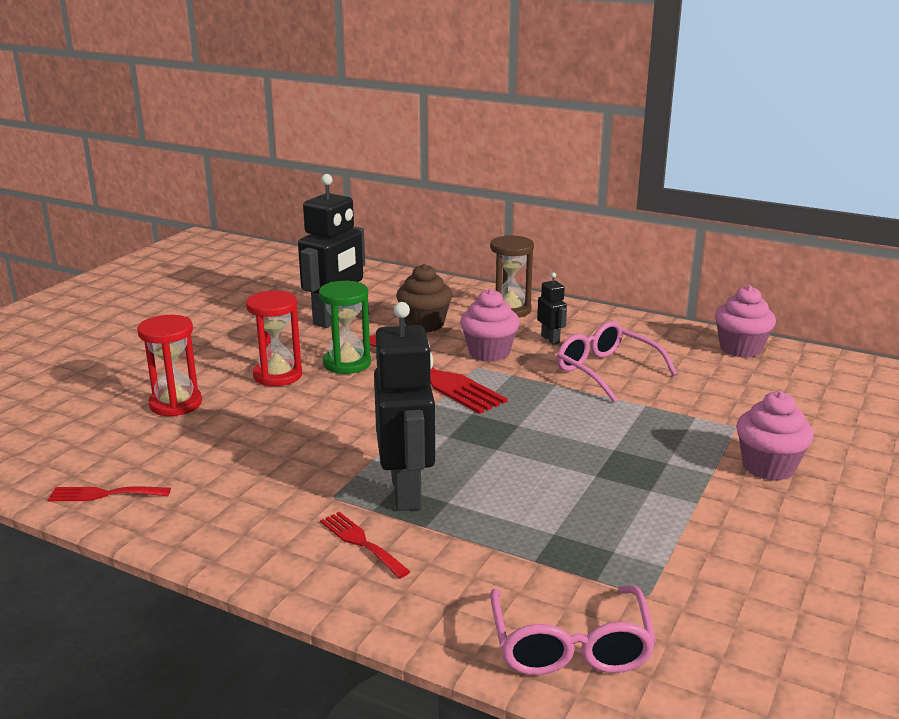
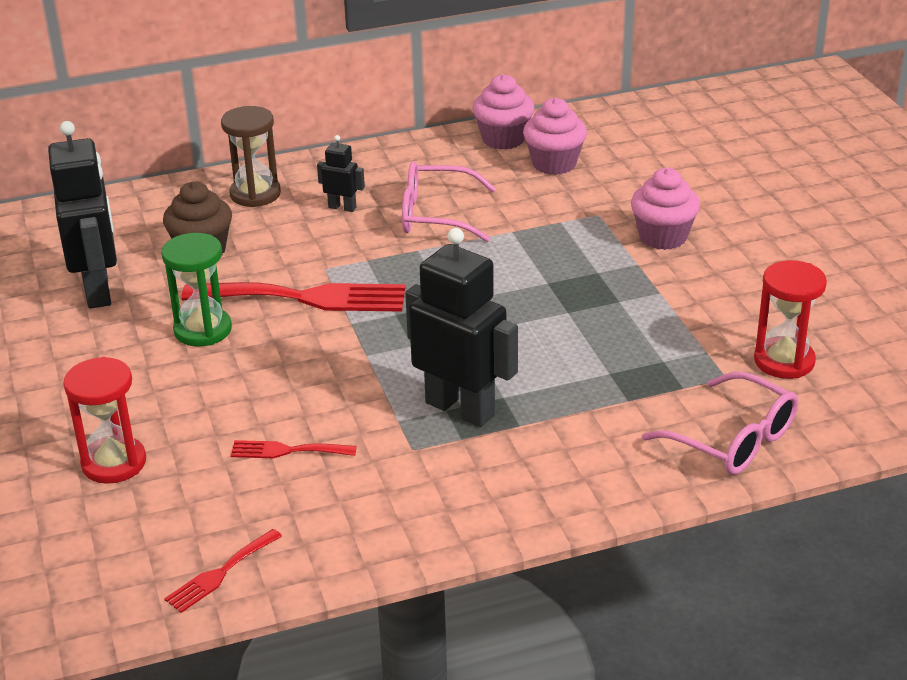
camera: 45 degrees left, 10 degrees up
red hourglass [246,291,302,386] -> red hourglass moved to [754,260,827,379]
red fork [320,512,411,578] -> red fork moved to [230,440,357,458]
pink cupcake [460,289,520,362] -> pink cupcake moved to [523,97,587,175]

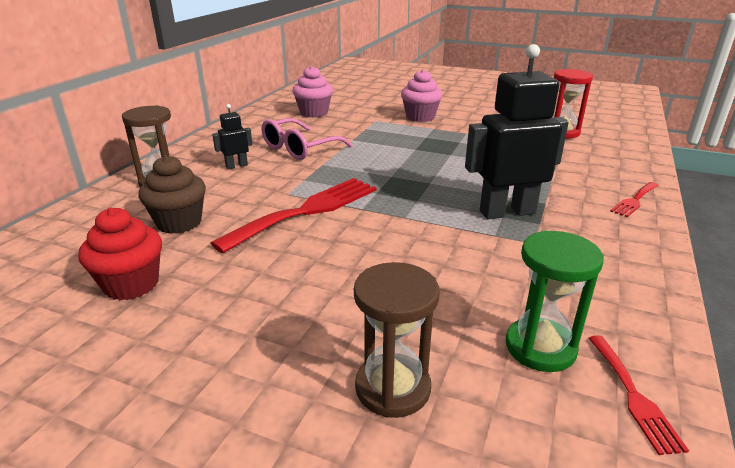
camera: 50 degrees left, 5 degrees down
black robot [48,121,117,309] -> red cupcake [78,207,162,300]
red hourglass [63,357,146,484] -> brown hourglass [354,262,440,418]
green hourglass [161,233,232,347] -> green hourglass moved to [506,231,604,372]
red fork [230,440,357,458] -> red fork moved to [610,182,659,217]
pink cupcake [473,74,534,150] -> none
pink glasses [642,372,798,475] -> none

